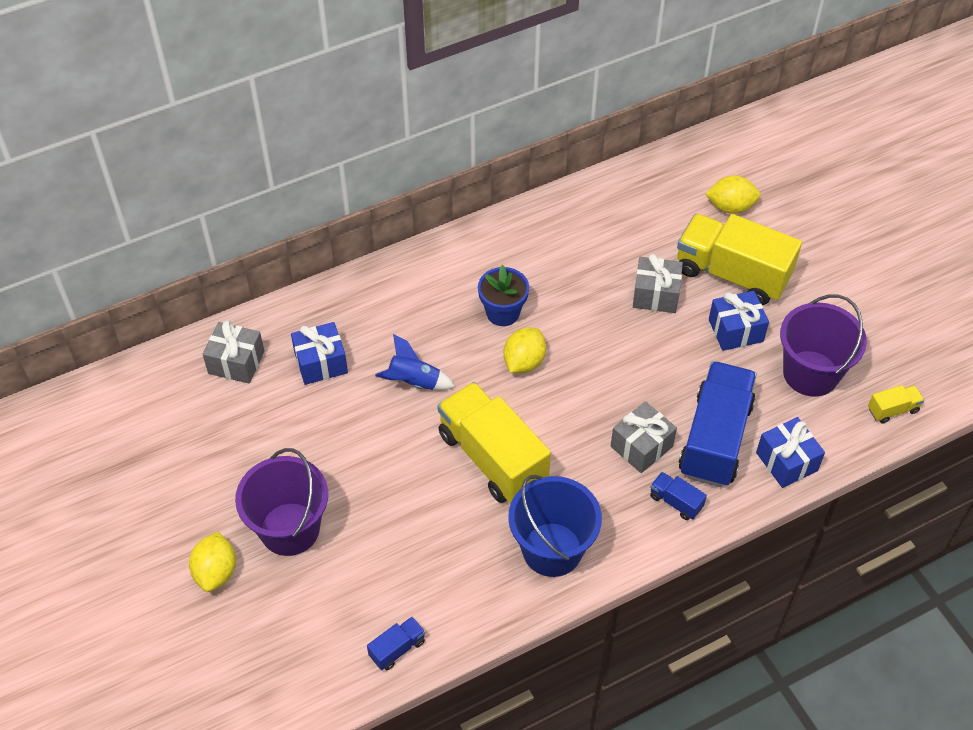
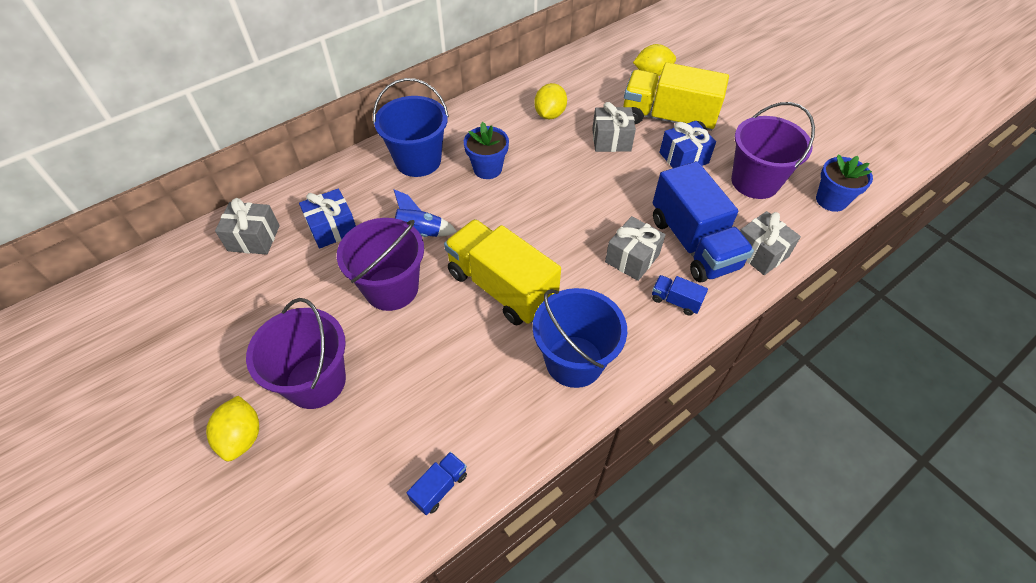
camera: 10 degrees left, 0 degrees up
yellow lemon [503,328,546,373] -> yellow lemon moved to [534,83,567,119]
blue truck [678,361,757,487] -> blue truck turned 150 degrees clockwise [653,161,754,283]
blue gift [756,417,825,488] -> grey gift [740,211,801,275]
yellow truck [868,385,924,424] -> blue flower pot [816,154,873,212]
none -> purple bucket [337,218,424,311]
none -> blue bucket [373,78,449,177]

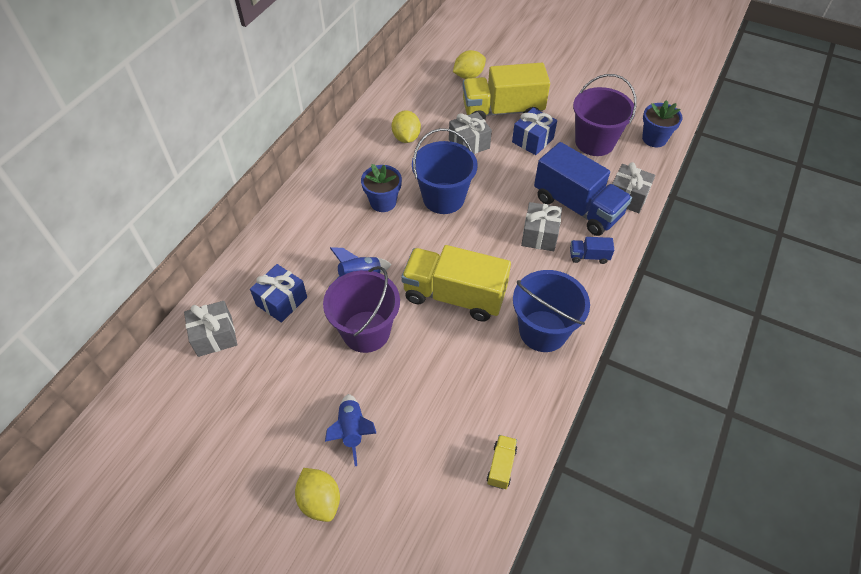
camera: 25 degrees left, 0 degrees up
purple bucket [246,298,346,409] -> blue rocket [325,394,377,466]
blue bucket [373,78,449,177] -> blue bucket moved to [412,128,478,214]
blue truck [407,452,467,515] -> yellow truck [487,435,517,489]

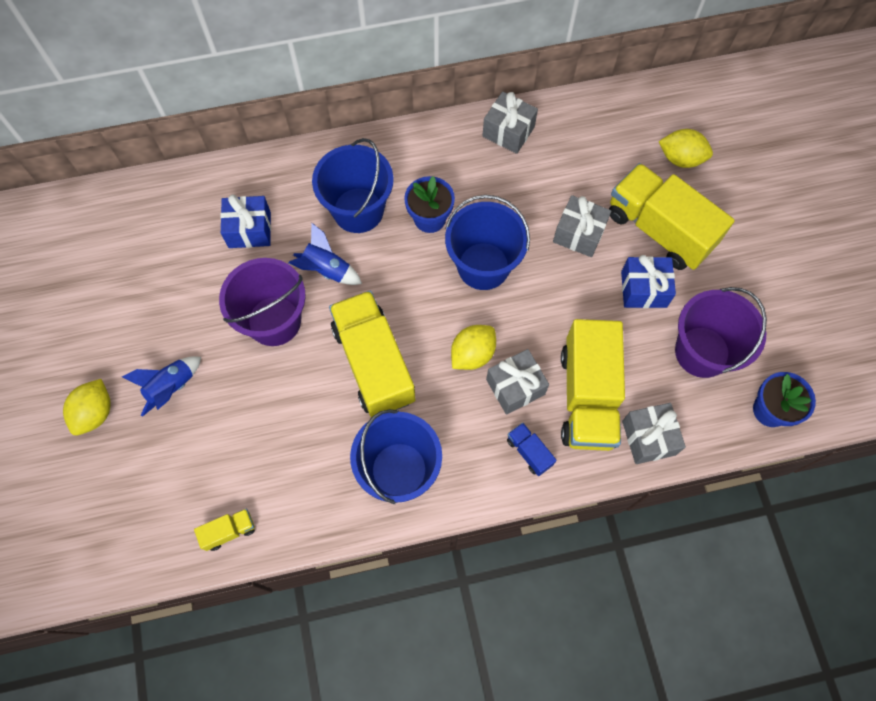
camera: 50 degrees right, 15 degrees up
grey gift [184,301,238,357] -> grey gift moved to [482,91,538,154]
yellow lemon [392,110,421,143] -> yellow lemon moved to [451,325,496,370]
blue truck [534,142,632,236] -> yellow truck [561,319,625,451]
none -> blue bucket [312,138,394,233]

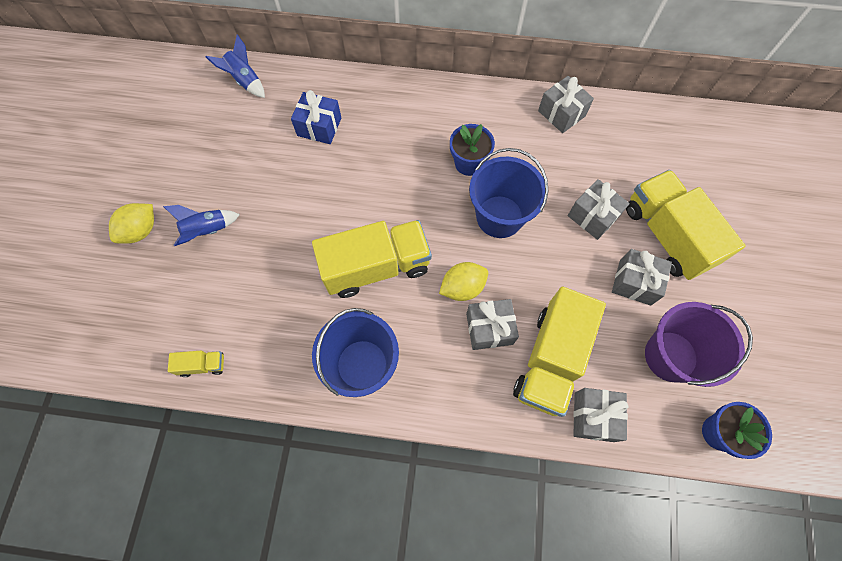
camera: 20 degrees right, 0 degrees up
purple bucket [219,258,306,346] -> none
blue rocket [288,223,362,285] -> blue rocket moved to [206,34,265,98]
blue bucket [312,138,394,233] -> none
yellow truck [329,291,415,418] -> yellow truck turned 75 degrees clockwise [312,220,432,298]
blue truck [507,423,557,476] -> none
blue gift [621,255,676,308] -> grey gift [612,249,672,306]
yellow lemon [659,129,713,168] -> none

